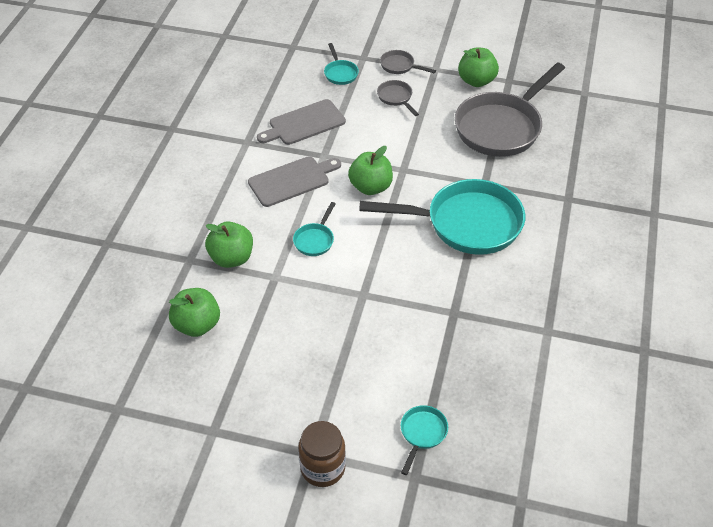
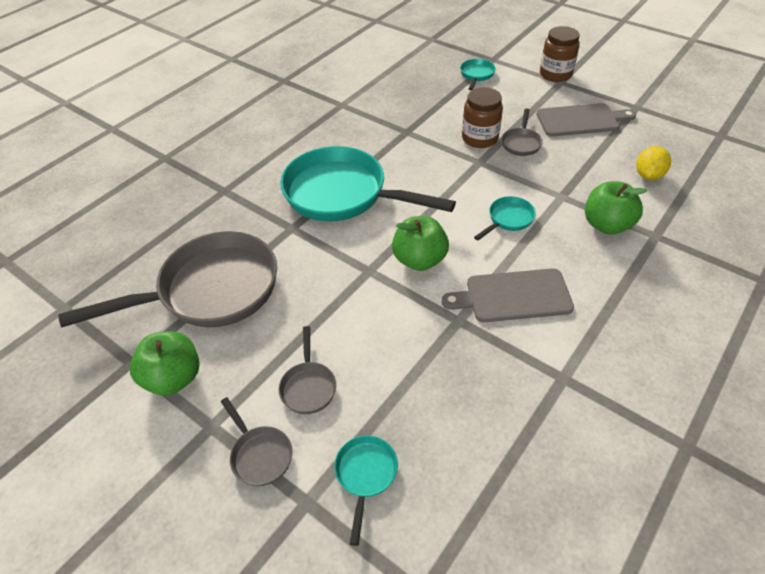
camera: 155 degrees left, 0 degrees up
green apple [169,288,220,337] -> yellow lemon [636,146,671,180]
grey cutting board [257,99,346,145] -> grey cutting board moved to [537,103,636,137]
turquoise pan [401,405,448,475] -> turquoise pan turned 150 degrees clockwise [460,59,496,90]
none -> brown jar [462,87,503,148]
none -> grey pan [501,108,543,156]

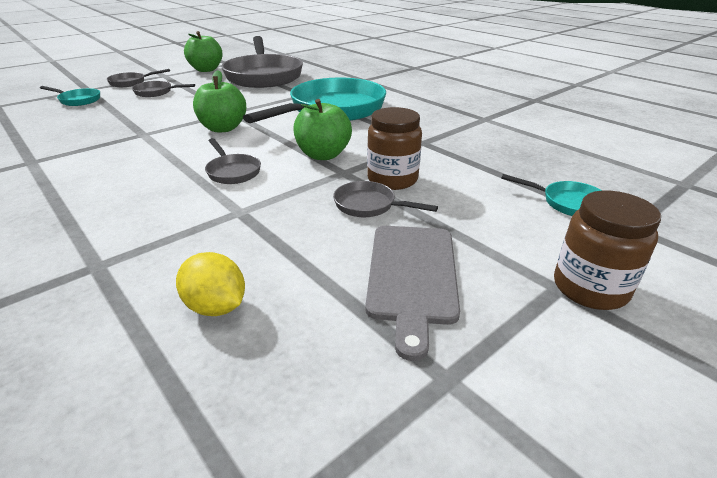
camera: 100 degrees right, 15 degrees down
grey cutting board [442,268,574,322] -> none
turquoise pan [474,196,536,240] -> grey pan [205,138,261,184]
green apple [585,181,647,234] -> green apple moved to [294,99,352,160]

